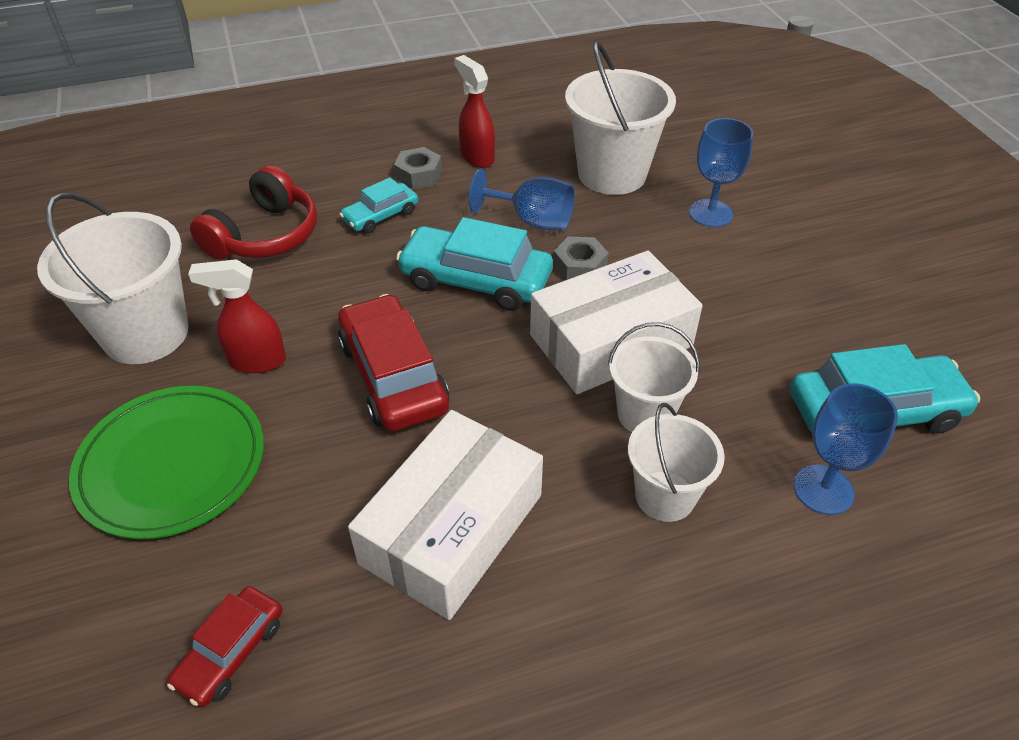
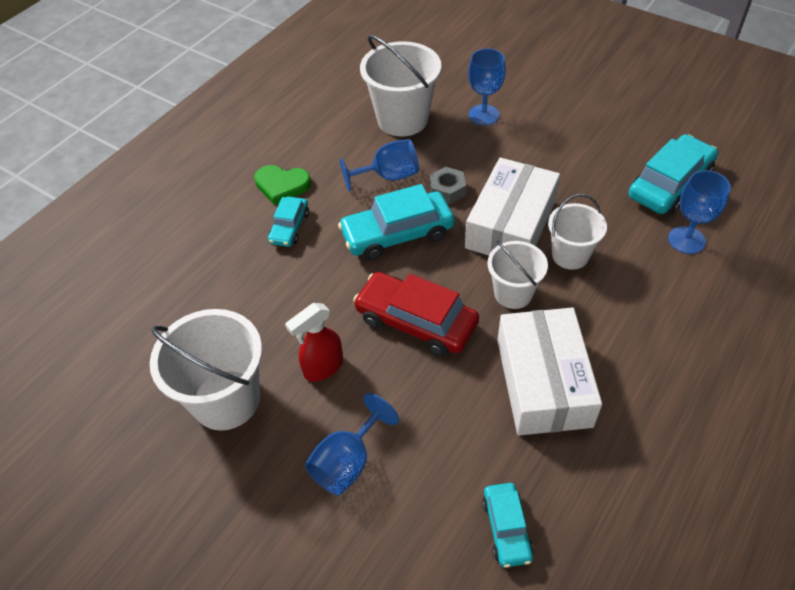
camera: 35 degrees left, 5 degrees up
green plate [69,386,264,539] -> blue goblet [305,393,399,495]
red car [167,586,283,707] -> turquoise car [482,483,534,568]
red headphones [190,165,317,259] -> none
grey nut [394,147,442,189] -> green heart [254,165,311,205]
red spray bottle [454,55,495,168] -> none
white bucket [628,403,725,522] -> white bucket moved to [487,240,548,309]

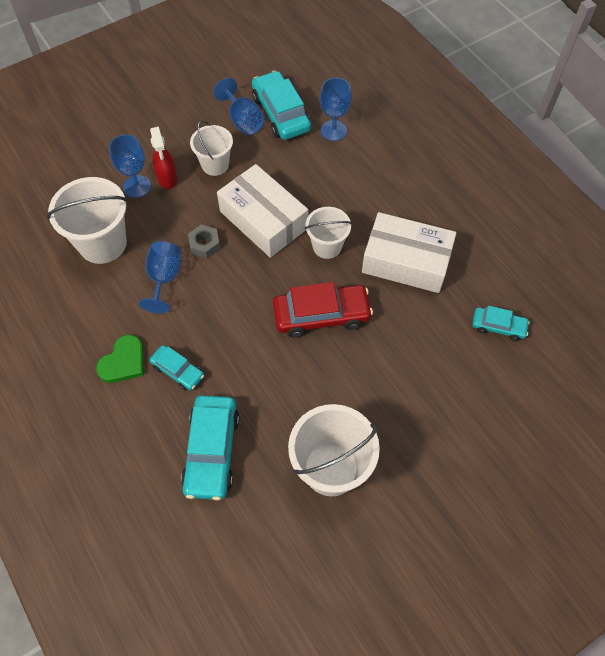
camera: 70 degrees left, 10 degrees up
red spray bottle [285,303,343,382] -> red spray bottle moved to [150,126,177,189]
blue goblet [305,393,399,495] -> blue goblet moved to [214,78,265,135]
turquoise car [338,184,455,260] -> turquoise car moved to [181,395,240,500]
red car [353,272,479,356] -> red car turned 150 degrees counterclockwise [273,282,373,338]
white bucket [548,194,607,270] -> white bucket moved to [190,120,233,176]

